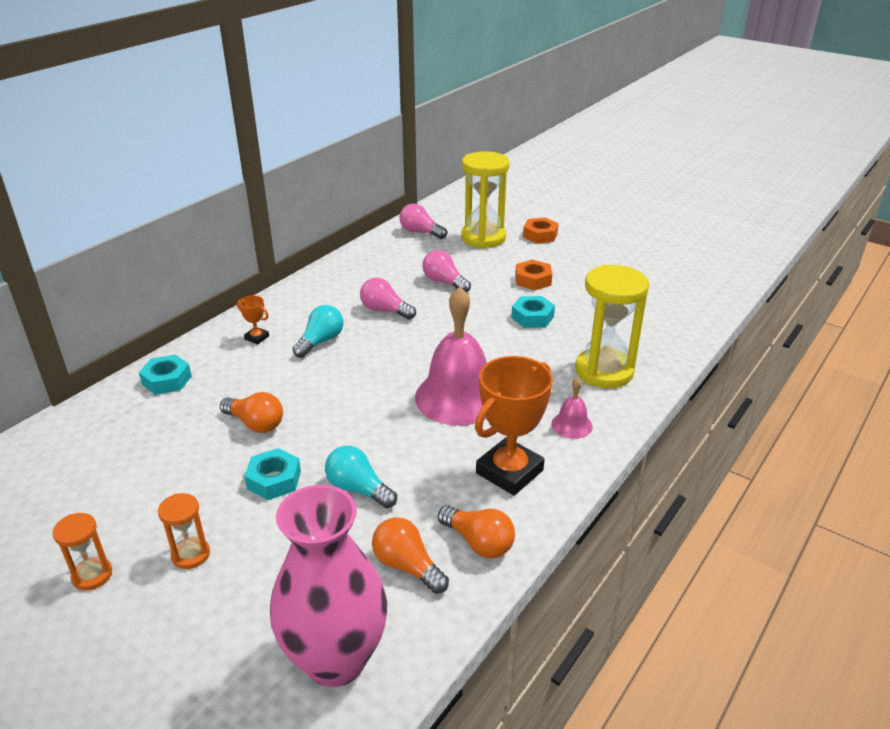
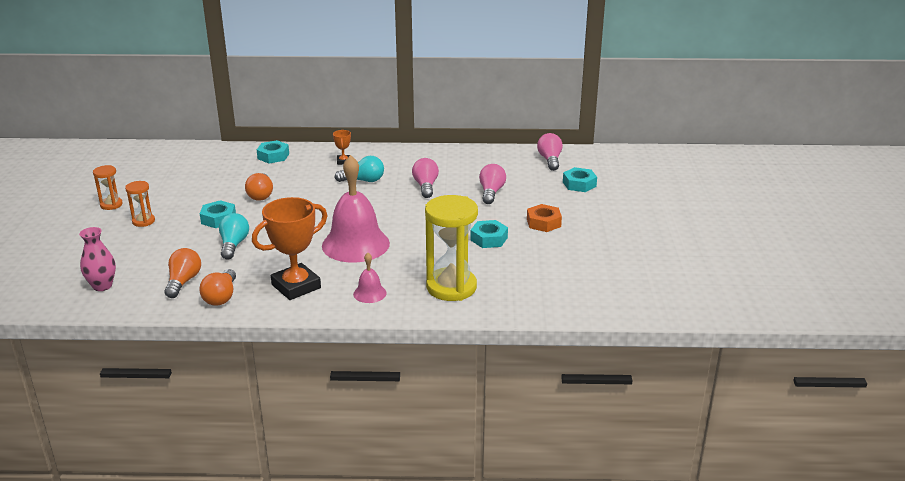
camera: 55 degrees right, 5 degrees down
pink vase [270,485,388,687] -> pink vase [79,227,116,291], size x0.51
yellow hourglass [461,151,510,249] -> turquoise nut [563,167,597,192]
orange trophy [475,356,553,495] -> orange trophy turned 45 degrees counterclockwise [252,197,327,300]
orange nut [523,217,559,244] -> none

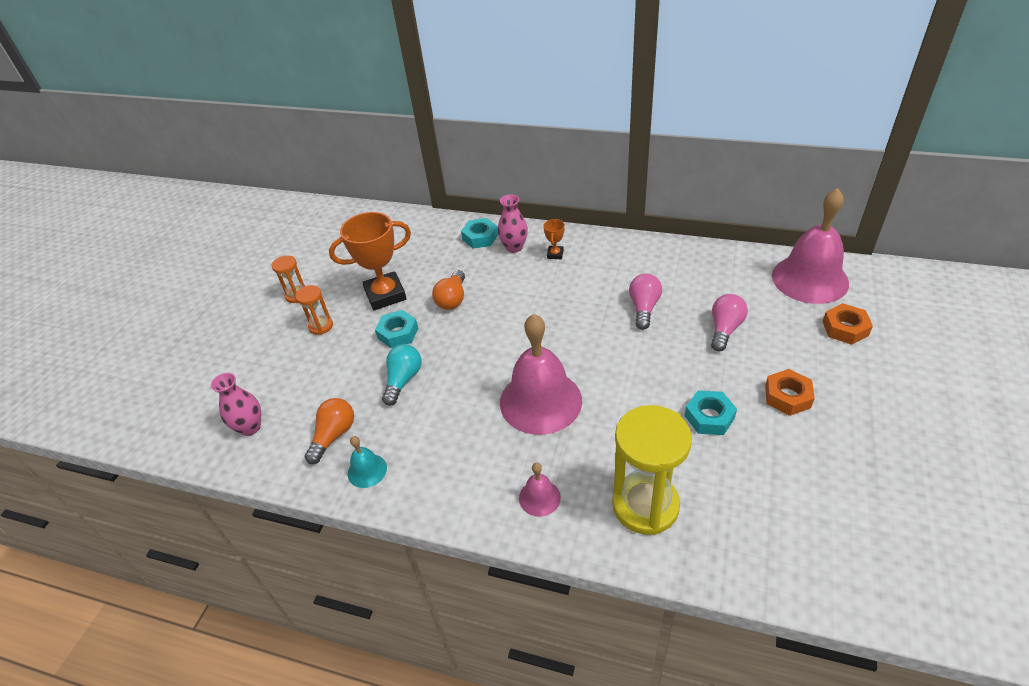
camera: 20 degrees right, 15 degrees up
orange light bulb [199,269,236,306] -> turquoise bell [348,436,387,488]
orange trophy [252,197,327,300] -> orange trophy moved to [329,212,411,311]
turquoise light bulb [334,156,384,182] -> none
pink light bulb [537,133,563,171] -> pink bell [772,188,849,304]
turquoise nut [563,167,597,192] -> orange nut [822,303,873,345]
none -> pink vase [498,195,528,253]

